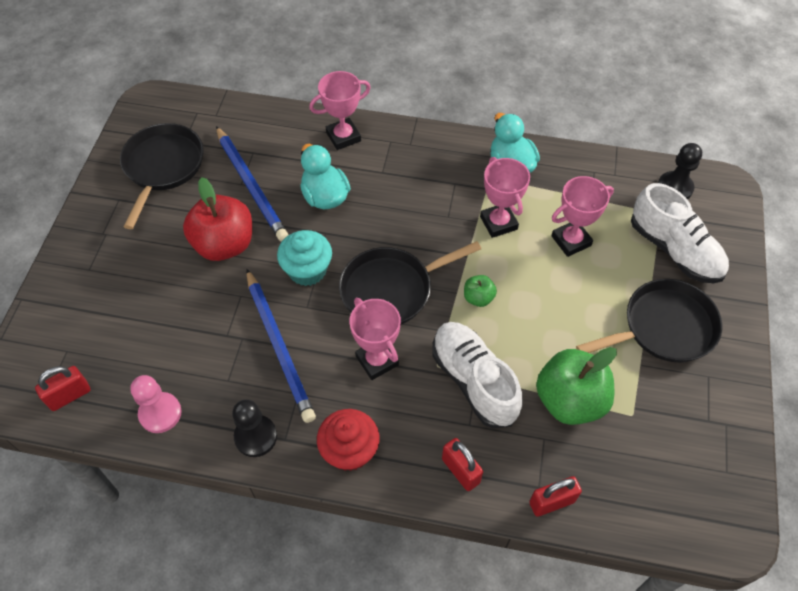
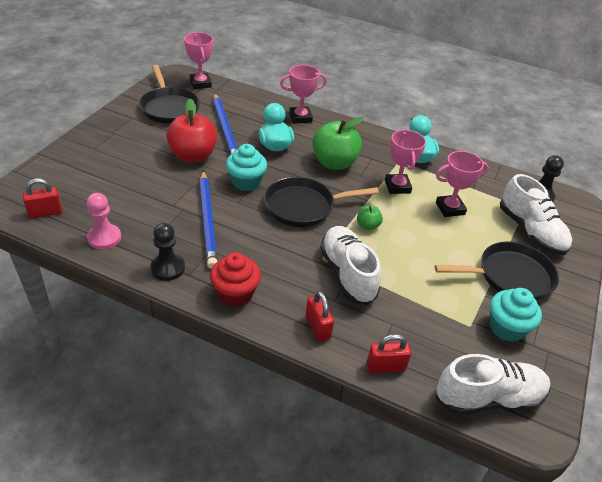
camera: 10 degrees right, 15 degrees down
black pan [120,123,204,229] -> black pan turned 135 degrees clockwise [139,65,200,124]
pink trophy [349,298,401,380] -> pink trophy moved to [184,32,213,89]
green apple [536,347,617,425] -> green apple moved to [312,117,364,170]
none -> white shoe [436,354,551,415]
none -> turquoise cupcake [490,288,542,342]

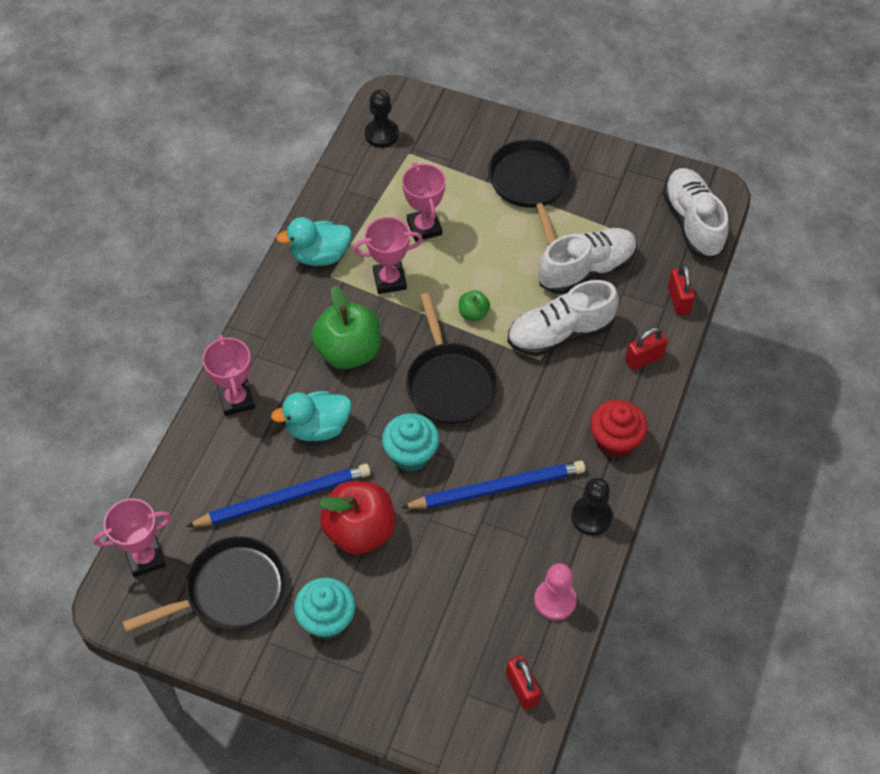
camera: 90 degrees left, 15 degrees up
turquoise cupcake [490,288,542,342] -> turquoise cupcake moved to [294,578,356,639]
white shoe [500,174,572,255] -> white shoe moved to [538,228,637,294]

